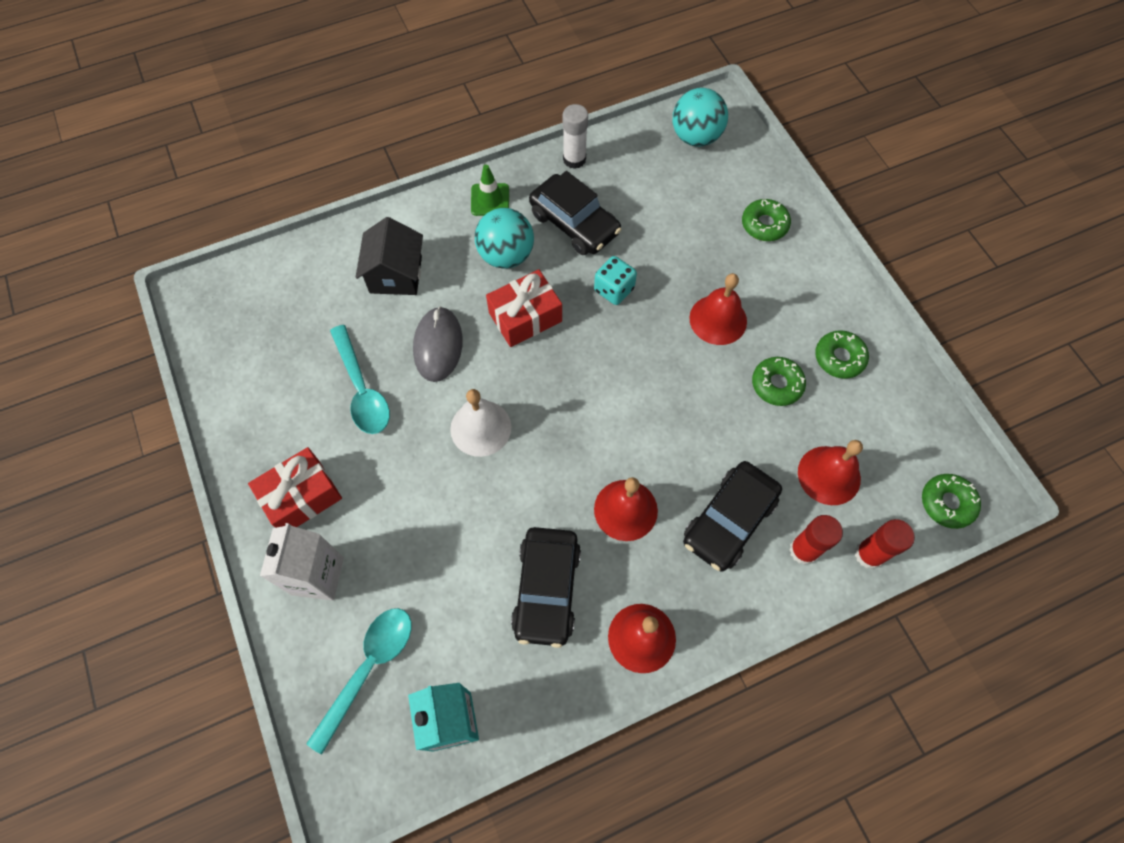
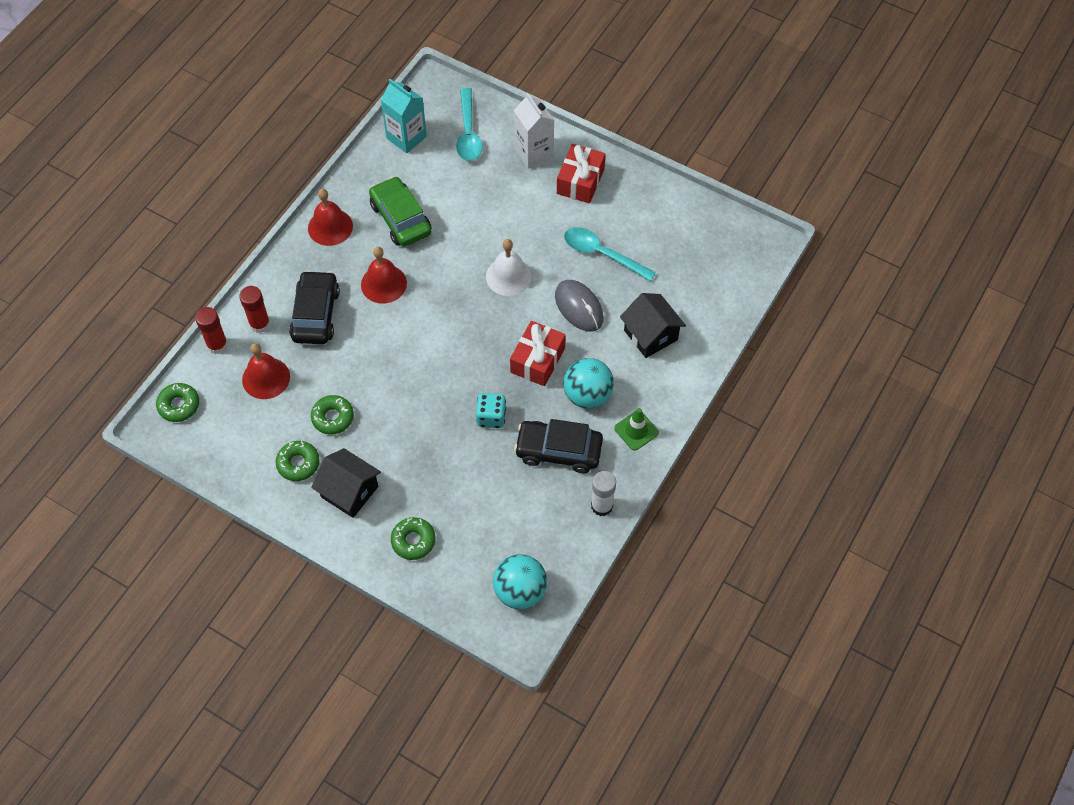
camera: 145 degrees right, 5 degrees down
black car [511,527,581,648] -> green car [369,176,432,247]
red bell [689,273,747,345] -> none
none -> black house [311,448,381,518]

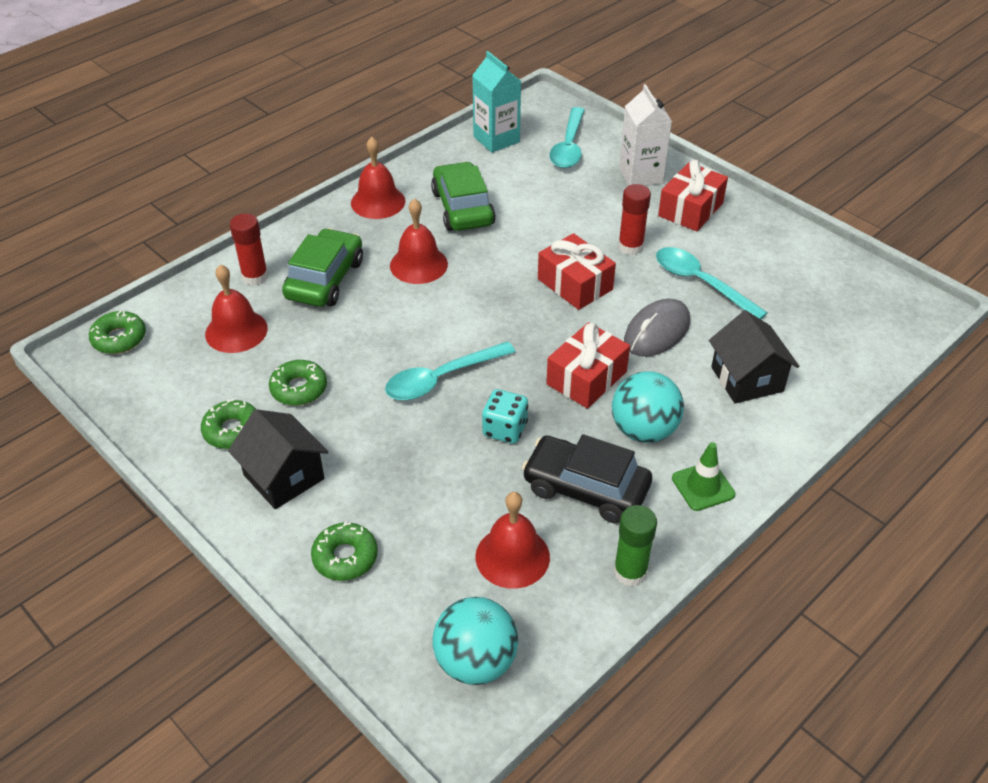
camera: 15 degrees right, 15 degrees down
red glue stick [195,307,228,354] -> red glue stick moved to [618,184,651,255]
black car [289,270,340,344] -> green car [282,228,363,307]
white bell [486,239,532,296] -> red gift [538,233,616,310]
grey mouse [555,280,604,332] -> grey mouse turned 60 degrees clockwise [624,299,690,357]
white glue stick [591,471,616,516] -> green glue stick [614,505,657,587]
none -> turquoise spoon [385,341,515,400]
none -> red bell [476,492,550,589]

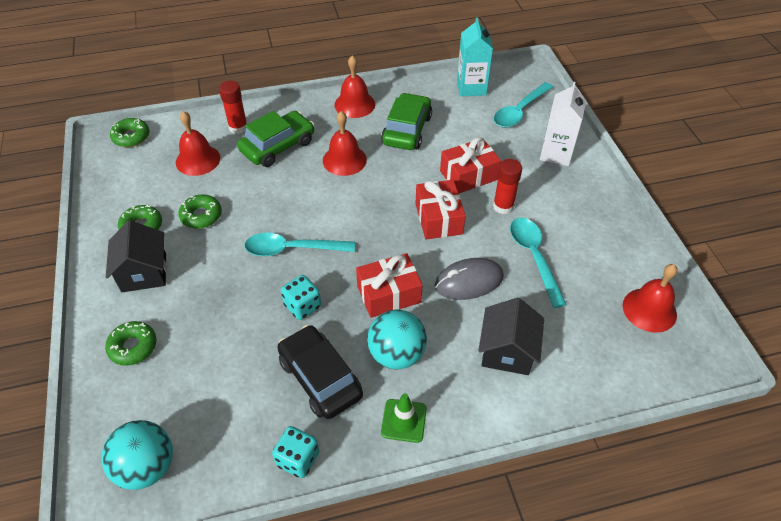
camera: 30 degrees right, 5 degrees up
red bell [476,492,550,589] -> red bell moved to [623,264,678,333]
green glue stick [614,505,657,587] -> turquoise dice [272,426,319,478]
red gift [658,160,728,232] -> red gift moved to [440,137,501,194]

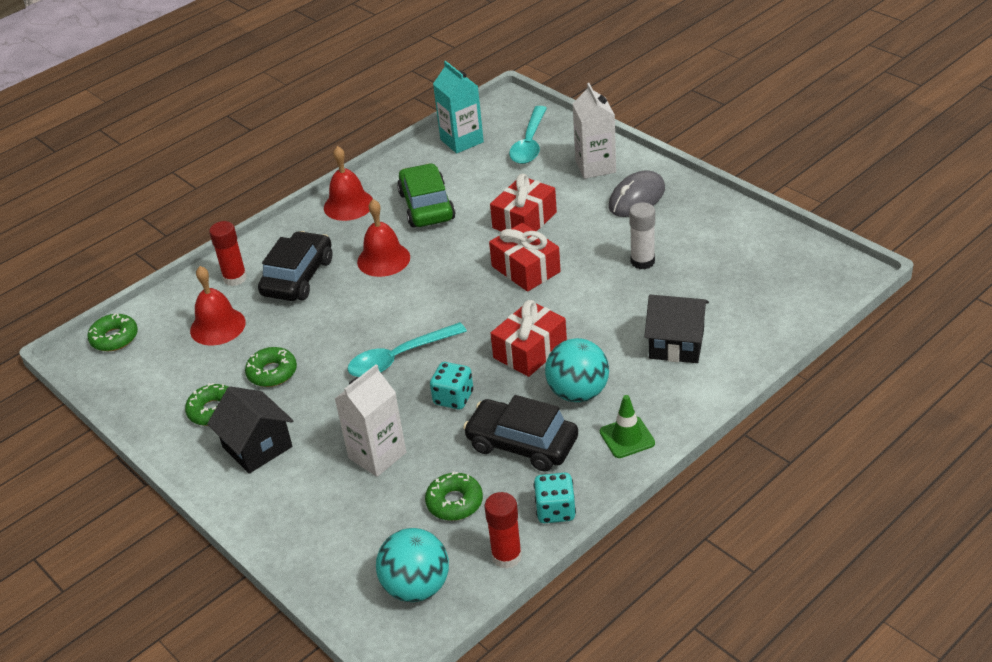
camera: 25 degrees left, 10 degrees down
green donut [105,321,157,366] -> green donut moved to [425,471,483,521]
green car [237,111,314,167] -> black car [258,231,333,301]
grey mouse [435,258,504,300] -> grey mouse moved to [609,171,665,217]
black house [478,298,544,375] -> black house turned 60 degrees counterclockwise [644,295,709,363]
red glue stick [493,159,522,214] -> red glue stick moved to [485,492,522,569]
turquoise spoon [510,218,567,308] -> white glue stick [629,202,655,269]
red bell [623,264,678,333] -> none
none -> white carton [335,364,406,477]

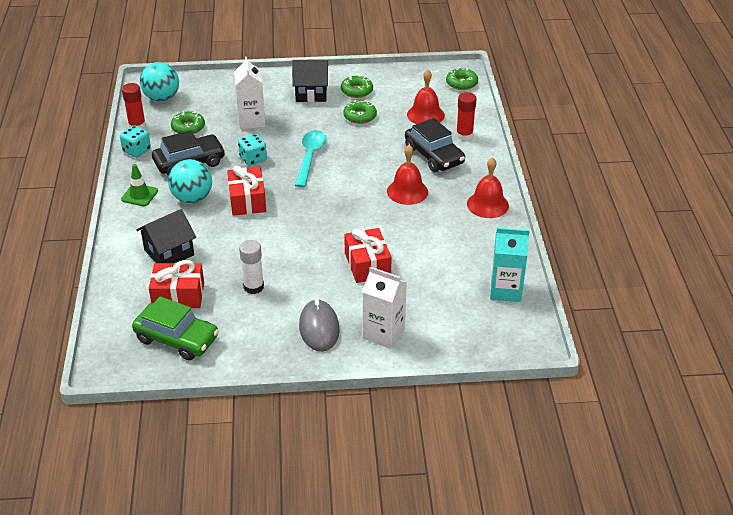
camera: 125 degrees right, 0 degrees up
green car [397,163,455,227] -> green car moved to [132,296,219,360]
red gift [489,223,561,292] -> red gift moved to [149,260,204,308]
turquoise spoon [509,106,547,164] -> none

